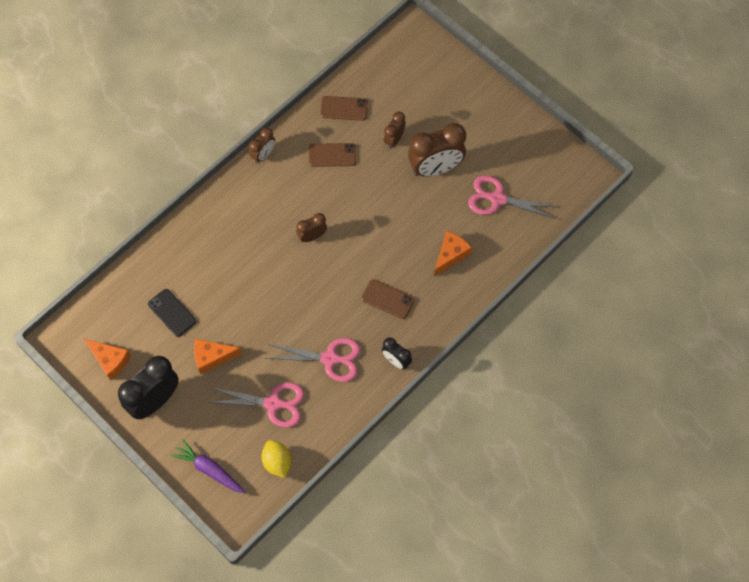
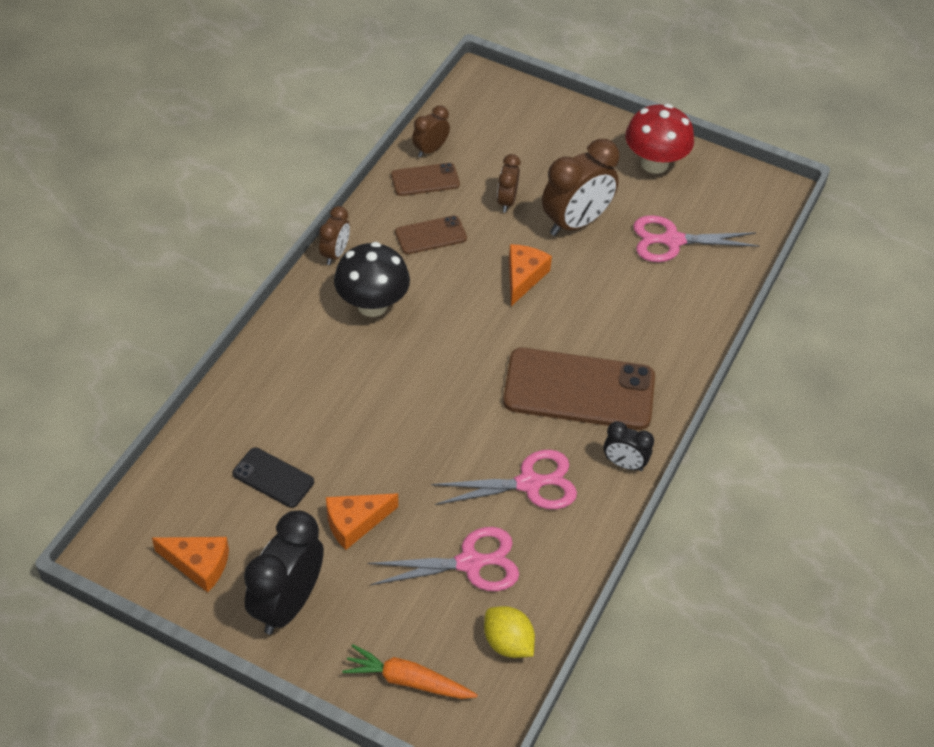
camera: 20 degrees left, 15 degrees down
purple carrot [171,439,245,493] -> orange carrot [342,644,478,699]
brown clock [296,213,327,242] -> brown clock moved to [412,105,450,157]
brown phone [362,279,415,319] -> brown phone [503,348,655,430], size x2.02
orange cheese [434,231,472,277] -> orange cheese moved to [509,244,552,306]
none -> black mushroom [334,242,410,317]
none -> red mushroom [625,104,694,174]

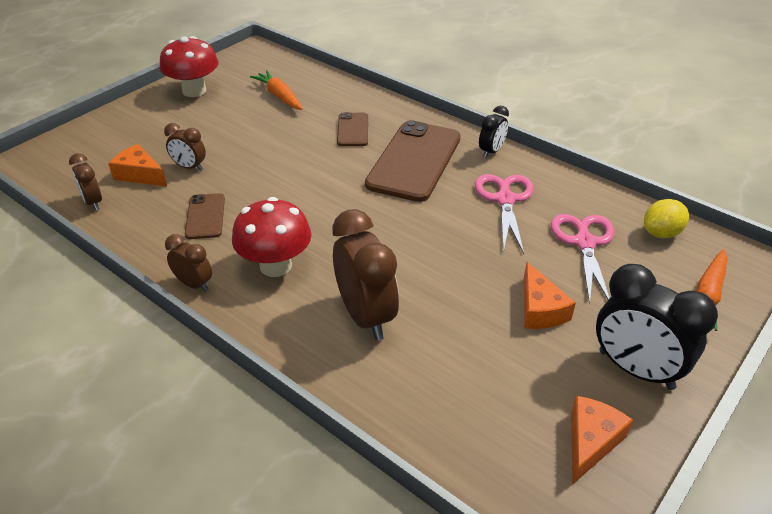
camera: 75 degrees left, 10 degrees down
black phone [232,447,314,508] -> none
black mushroom [334,242,410,317] -> red mushroom [232,197,311,277]
brown phone [391,163,460,196] -> brown phone moved to [337,112,368,146]
orange cheese [509,244,552,306] -> orange cheese moved to [108,144,167,186]
brown clock [542,139,620,236] -> brown clock moved to [332,209,399,340]
pink scissors [633,215,759,262] -> orange carrot [250,70,303,110]

